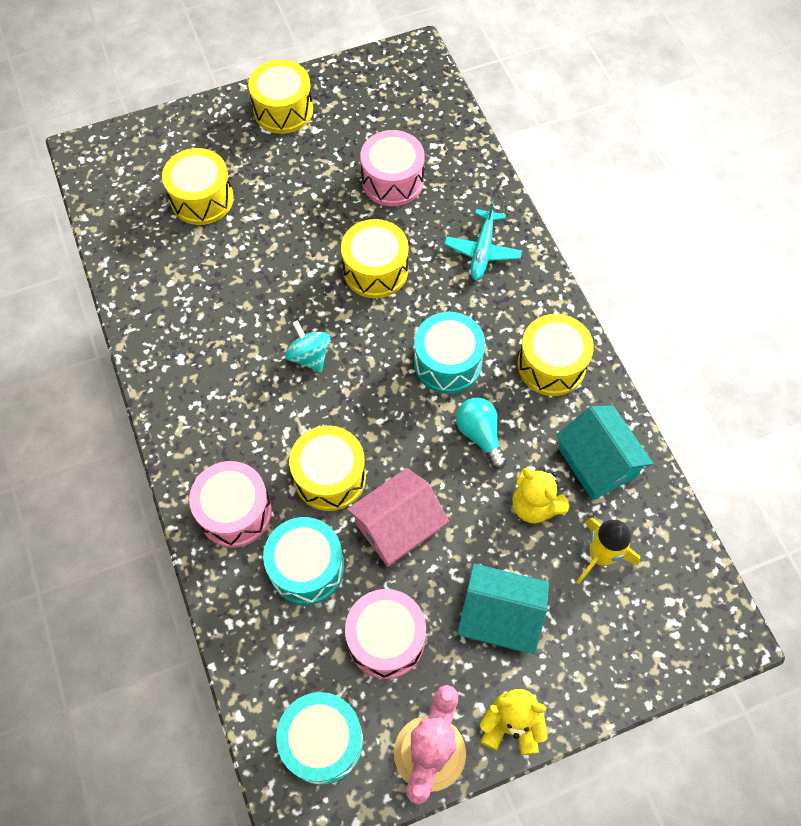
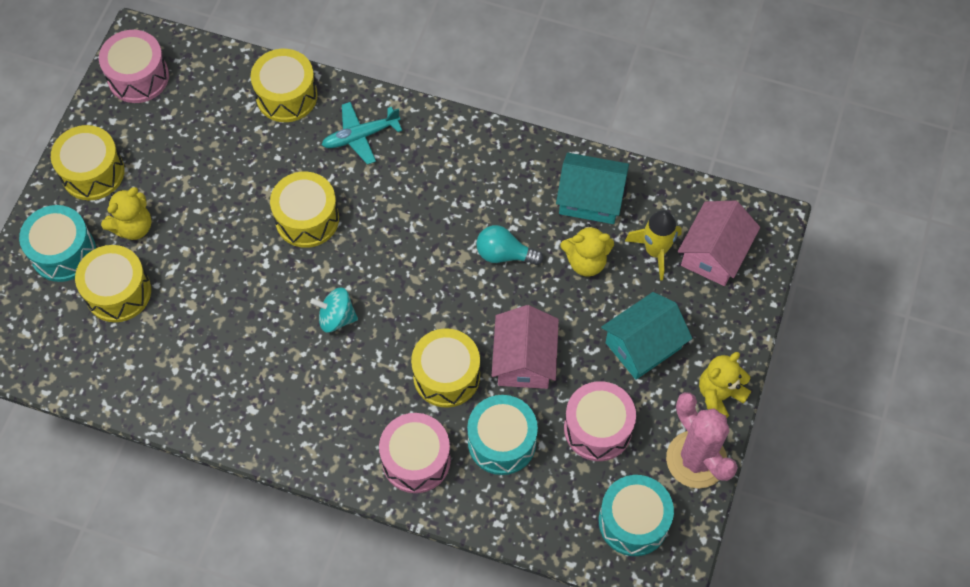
camera: 50 degrees left, 0 degrees up
pink drum [360,130,425,206] -> pink drum moved to [99,30,169,103]
turquoise drum [414,312,485,394] -> turquoise drum moved to [19,205,96,282]
turquoise plane [444,199,522,281] -> turquoise plane turned 105 degrees clockwise [322,102,402,165]
yellow drum [518,314,594,396] -> yellow drum moved to [251,49,317,122]
none -> yellow teddy bear [101,187,152,240]
none -> pink house [678,201,760,286]

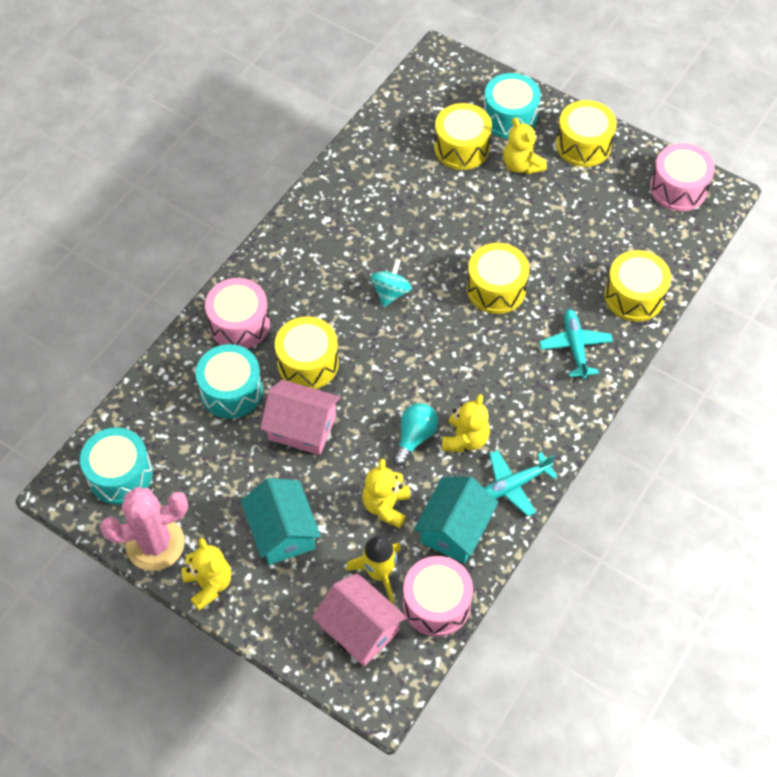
camera: 105 degrees right, 5 degrees down
pink drum [564,381,636,461] -> pink drum moved to [403,556,473,637]
none -> yellow teddy bear [442,394,490,452]
none -> turquoise plane [484,450,558,516]

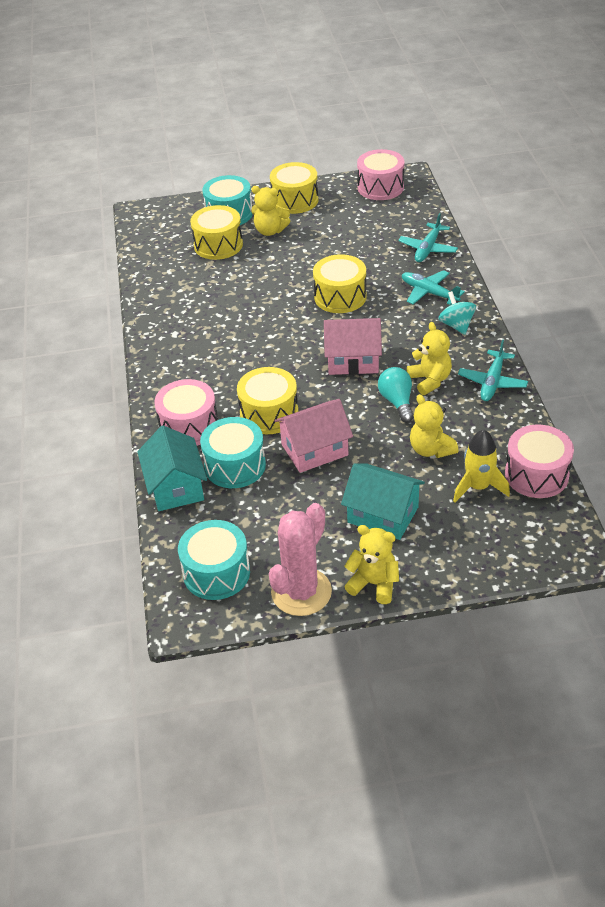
camera: 40 degrees left, 15 degrees down
pink house [312,573,407,667] -> pink house moved to [324,318,382,375]
turquoise spinning top [371,259,412,307] -> turquoise spinning top moved to [439,291,476,335]
turquoise house [414,476,499,563] -> turquoise house moved to [137,426,207,511]
yellow drum [605,250,671,322] -> turquoise plane [398,213,458,262]

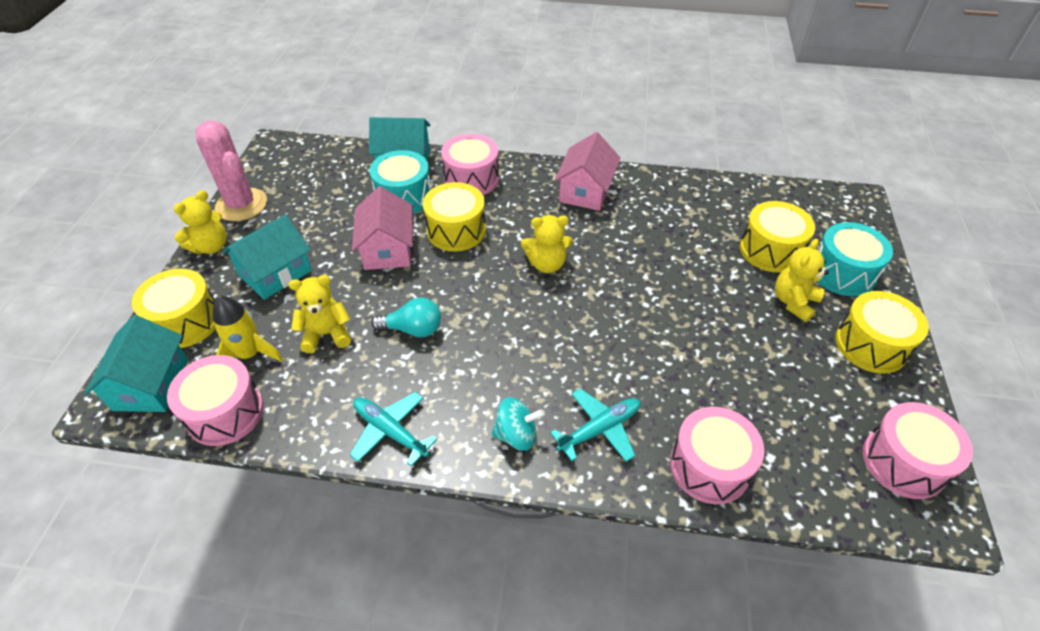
camera: 105 degrees right, 5 degrees up
turquoise drum [178,520,250,600] -> none
yellow drum [313,254,367,313] -> yellow drum moved to [132,269,216,348]
pink house [324,318,382,375] -> pink house moved to [554,132,620,211]
turquoise plane [398,213,458,262] -> pink drum [670,407,764,504]
yellow teddy bear [407,322,452,395] -> yellow teddy bear moved to [521,215,573,273]
none -> turquoise house [84,315,188,412]

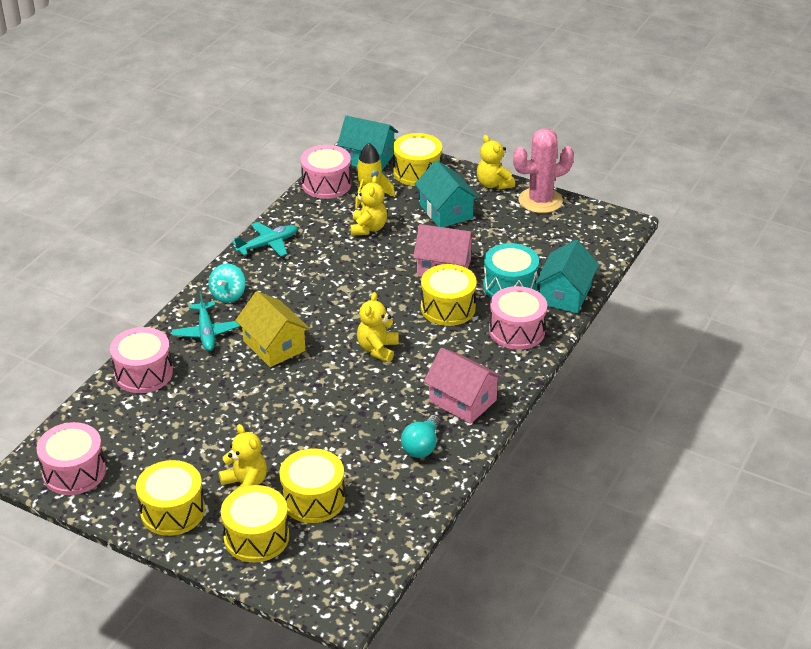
camera: 110 degrees right, 10 degrees down
turquoise light bulb [371,297,441,338] -> turquoise light bulb moved to [401,415,441,458]
turquoise drum [817,222,893,296] -> yellow drum [221,485,289,562]
none -> yellow house [235,291,310,367]

